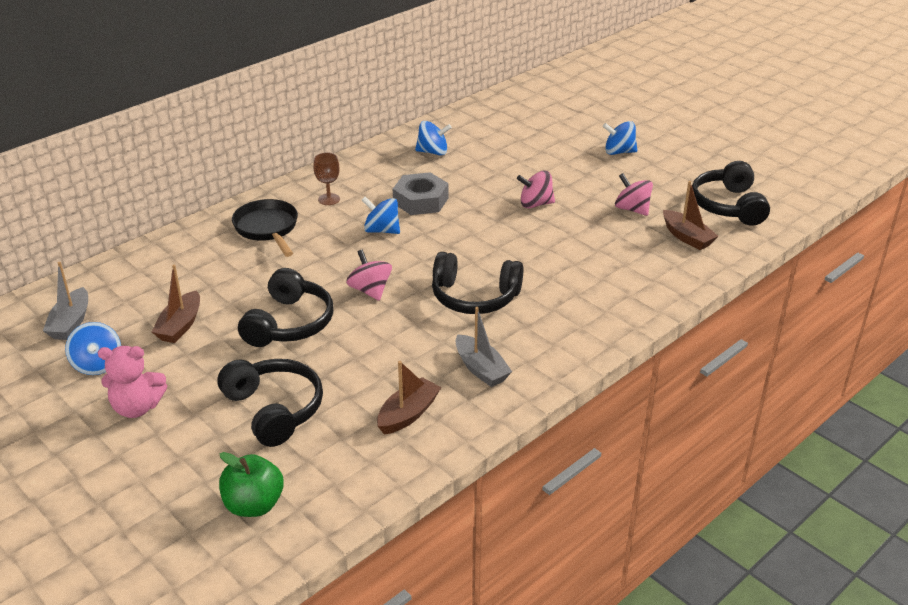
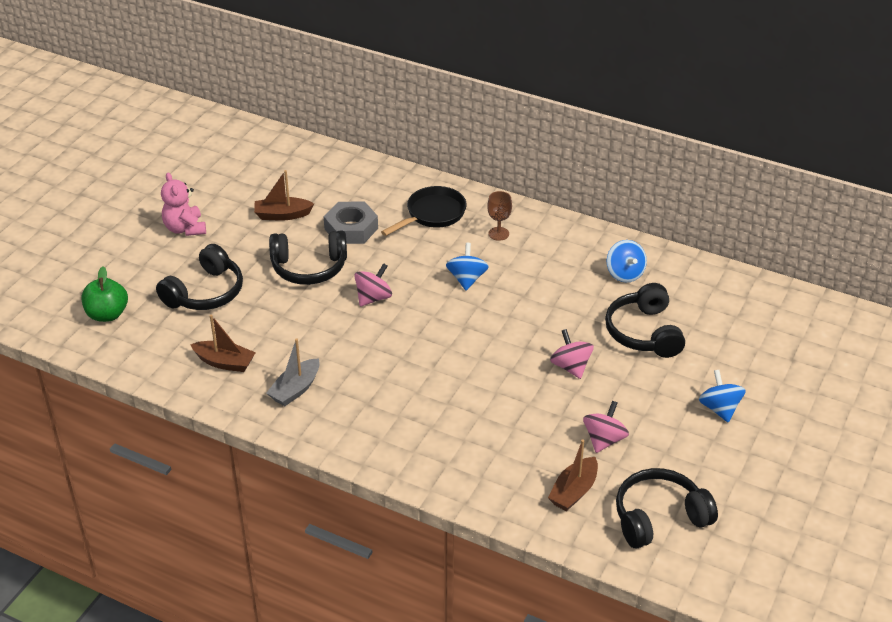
camera: 70 degrees right, 5 degrees up
grey boat [43,262,88,340] -> none
blue spinning top [65,322,121,375] -> none
grey nut [393,172,449,215] -> grey nut moved to [324,201,378,244]
black headphones [432,252,523,314] -> black headphones moved to [605,283,685,358]

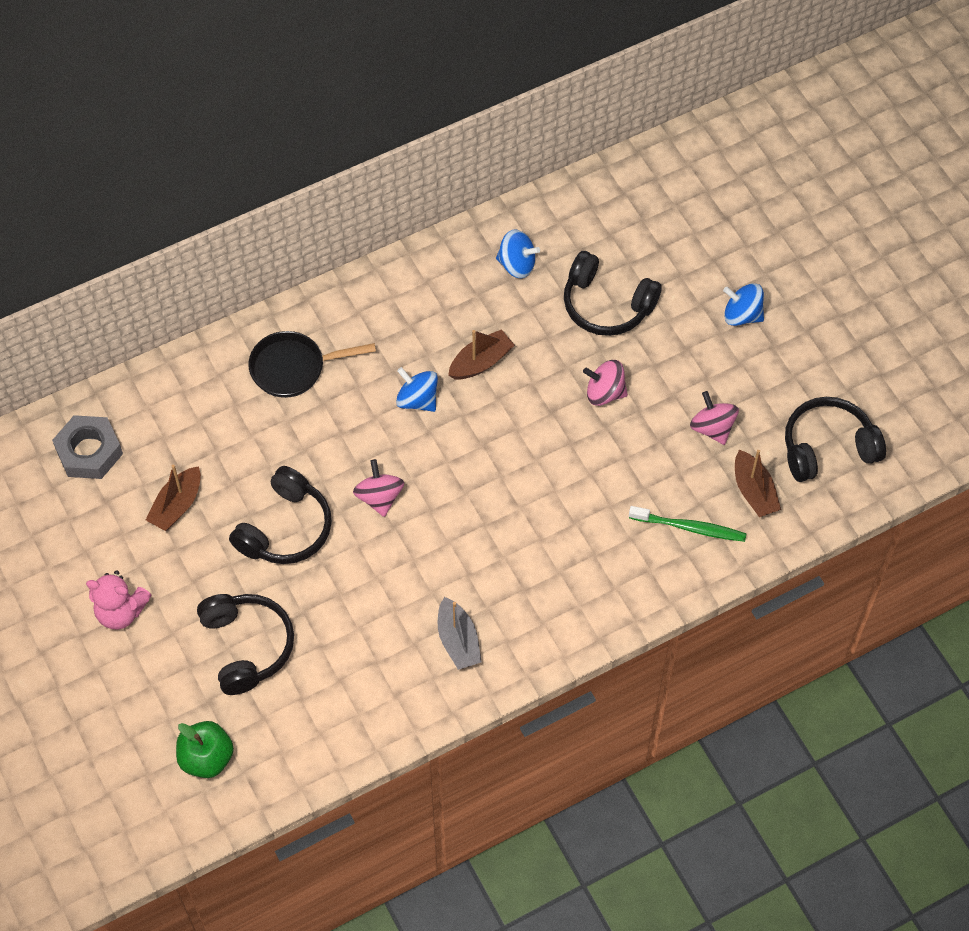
camera: 55 degrees left, 20 degrees up
brown boat [190,315,256,372] -> brown boat moved to [448,329,515,379]
grey nut [324,201,378,244] -> grey nut moved to [52,415,123,479]
black pan [381,186,467,236] -> black pan turned 90 degrees counterclockwise [248,331,376,398]
brown goblet [487,191,512,241] -> none
black headphones [616,468,718,549] -> black headphones turned 60 degrees clockwise [785,397,886,482]
none -> green toothbrush [629,506,747,542]

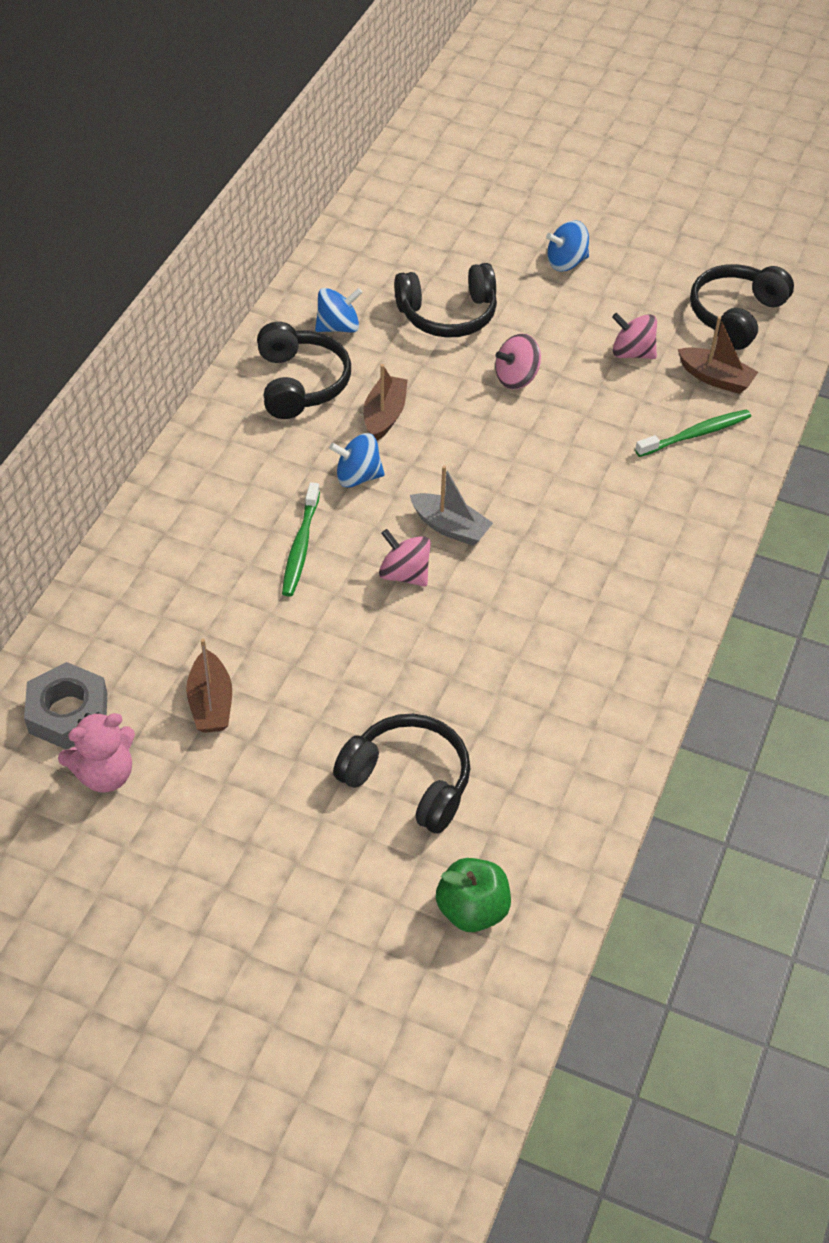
camera: 40 degrees left, 10 degrees down
pink teddy bear [86,570,151,630] -> pink teddy bear moved to [58,712,135,792]
black headphones [229,466,332,564] -> black headphones moved to [257,322,351,419]
black pan [248,331,376,398] -> none
grey boat [438,597,482,670] -> grey boat moved to [410,465,493,546]
none -> green toothbrush [282,482,320,597]

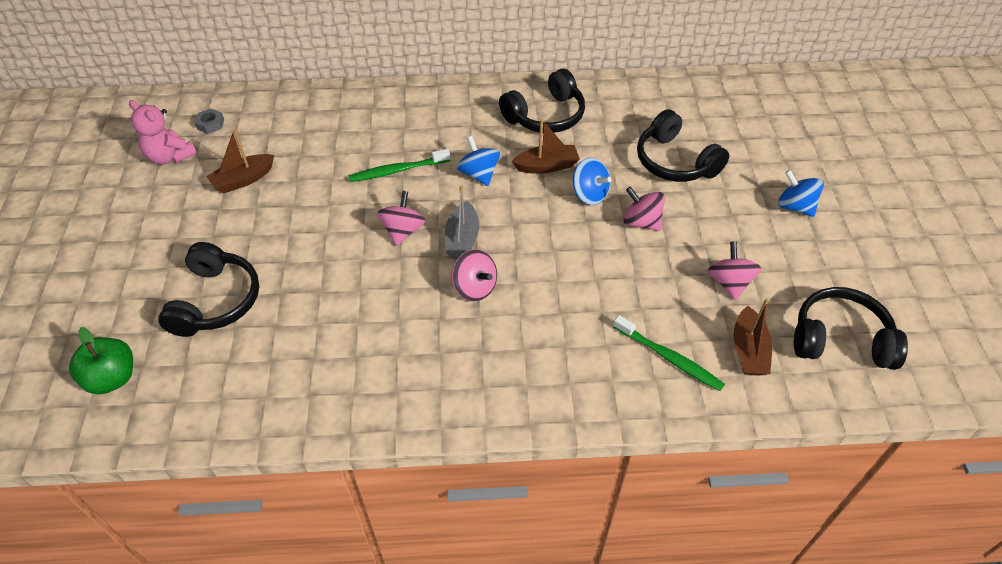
camera: 65 degrees right, 0 degrees up
grey nut [24,662,107,750] -> grey nut [194,109,224,134], size x0.50
blue spinning top [315,288,363,333] -> blue spinning top moved to [573,158,612,205]
none -> pink spinning top [452,249,497,301]

